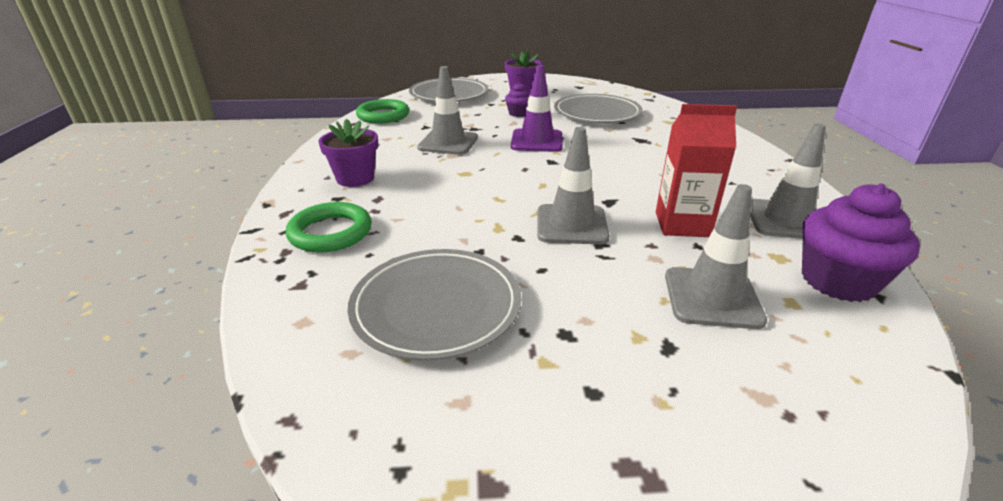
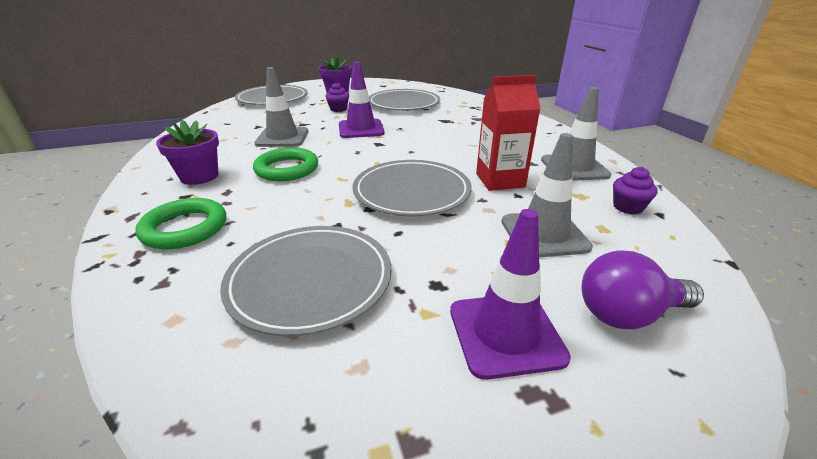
camera: 15 degrees left, 0 degrees up
green ring [356,99,410,124] -> green ring moved to [253,148,318,181]
grey traffic cone [538,127,610,244] -> grey plate [352,160,472,217]
purple cupcake [802,183,920,302] -> purple cupcake [613,167,658,215], size x0.52
none -> purple traffic cone [450,209,571,380]
none -> purple light bulb [582,250,704,329]

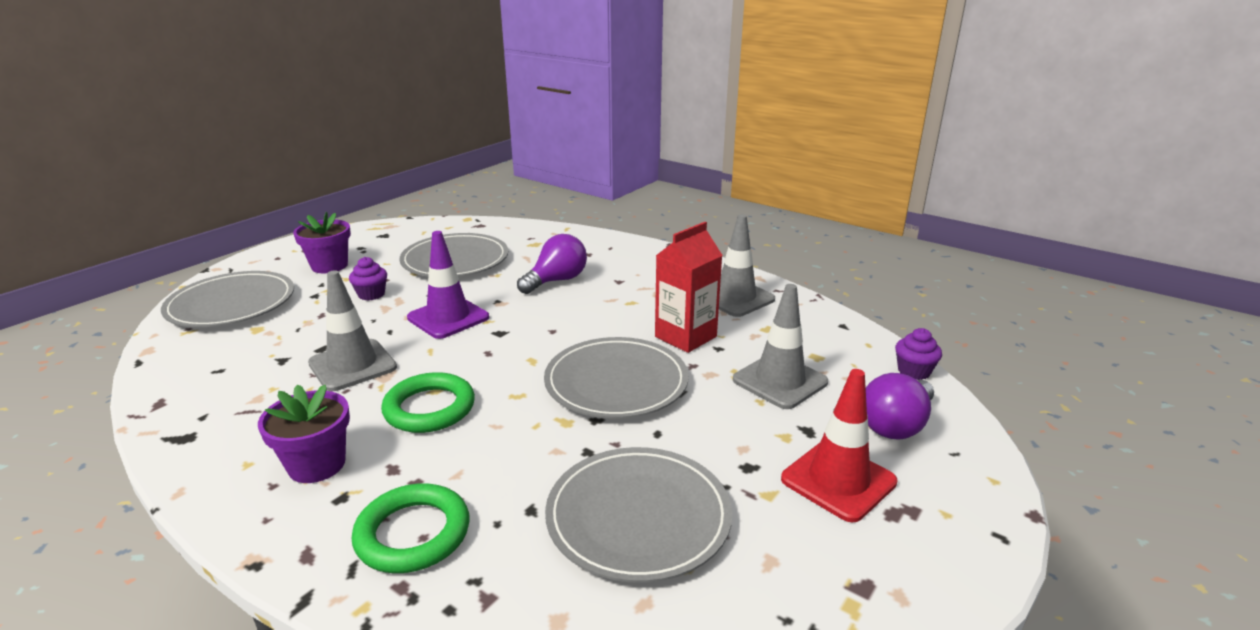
camera: 35 degrees left, 5 degrees down
purple traffic cone [450,209,571,380] -> red traffic cone [781,369,898,523]
purple cupcake [613,167,658,215] -> purple cupcake moved to [895,328,942,380]
none -> purple light bulb [517,234,587,294]

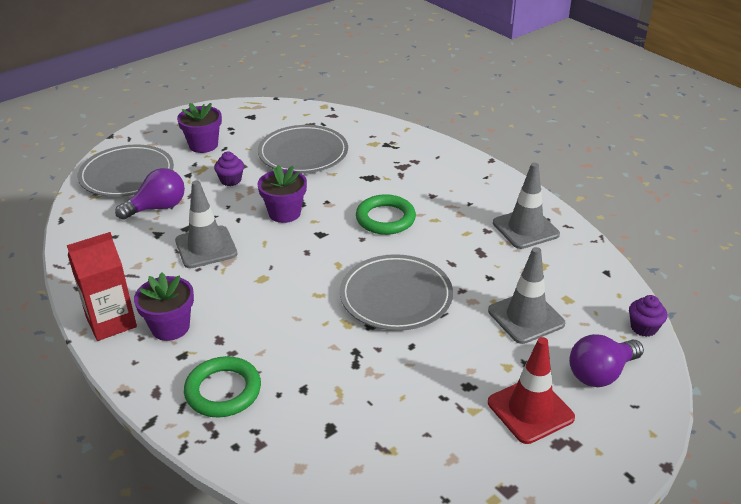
camera: 15 degrees right, 10 degrees up
green ring [381,372,475,433] -> green ring moved to [356,194,416,235]
purple traffic cone [407,231,489,339] -> purple flower pot [258,165,307,223]
purple light bulb [517,234,587,294] -> purple light bulb moved to [115,168,185,220]
grey plate [545,447,732,583] -> none
red carton [655,222,723,353] -> red carton moved to [67,232,137,341]

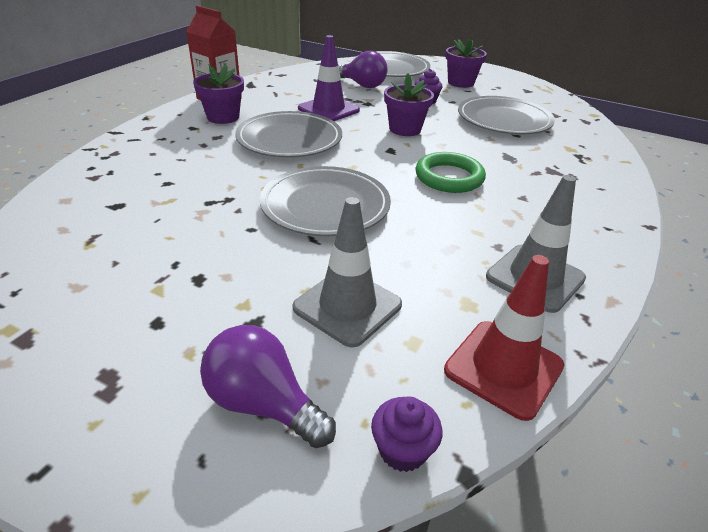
camera: 65 degrees right, 0 degrees up
grey traffic cone [175,180,237,268] -> purple traffic cone [298,35,360,121]
green ring [184,356,261,417] -> none
red traffic cone [488,337,575,444] -> red traffic cone moved to [444,255,564,421]
none -> grey plate [235,111,342,158]

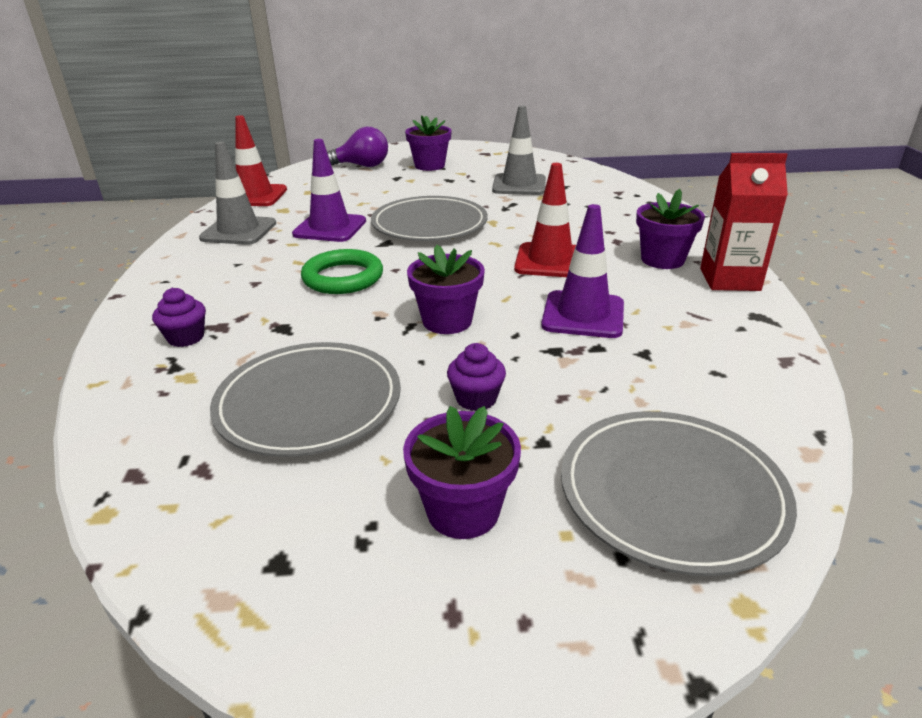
camera: 150 degrees right, 5 degrees down
grey plate [235,111,342,158] -> red traffic cone [514,163,576,277]
grey traffic cone [293,197,402,347] -> grey traffic cone moved to [492,106,546,195]
purple light bulb [338,51,388,88] -> none
purple cupcake [371,396,442,472] -> purple cupcake moved to [152,288,206,347]
none -> purple traffic cone [292,139,366,242]
none -> purple flower pot [405,116,452,171]

